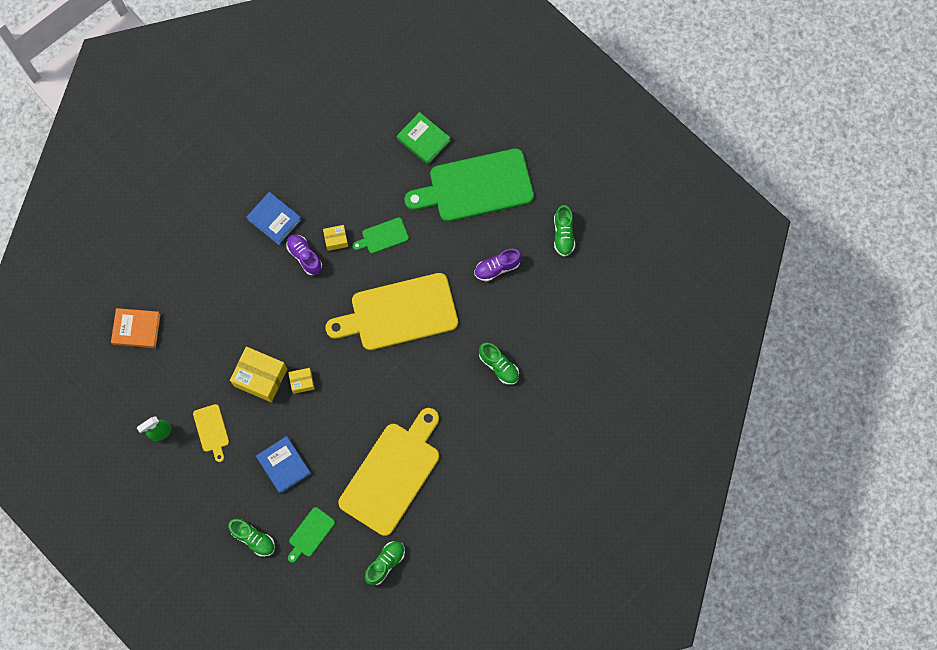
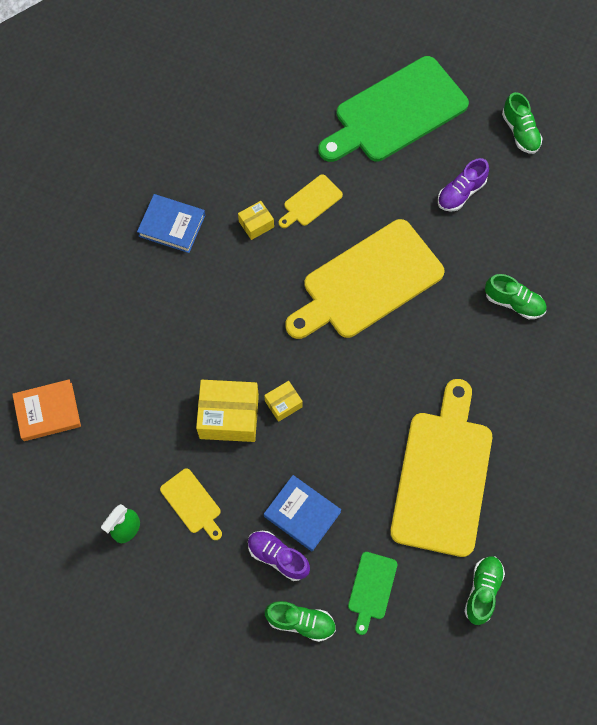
camera: 20 degrees left, 5 degrees down
purple shoe [286,234,322,275] -> purple shoe moved to [248,531,310,581]
green cutting board [352,218,409,253] -> yellow cutting board [279,174,343,228]
green book [397,112,451,165] -> none

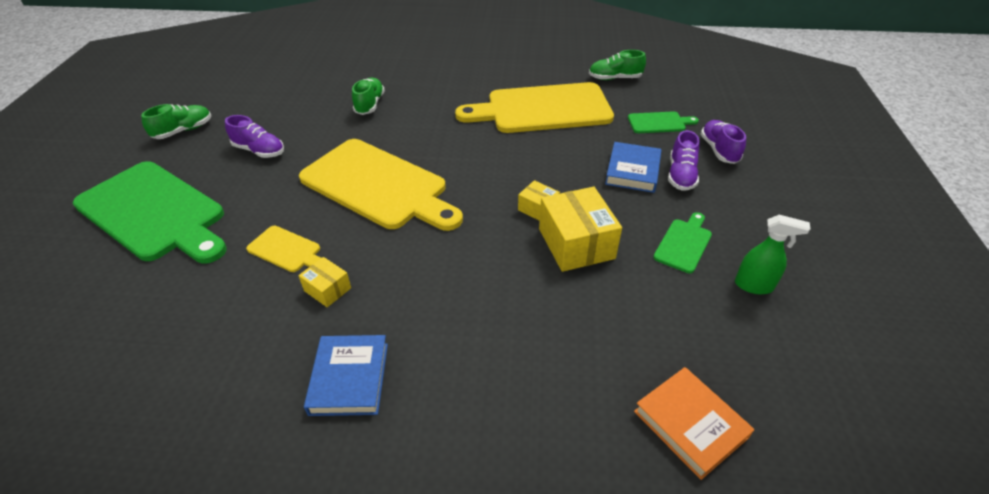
camera: 110 degrees left, 25 degrees down
yellow cutting board [160,468,222,540] -> green cutting board [653,212,712,273]
green shoe [265,601,336,642] -> purple shoe [701,120,746,164]

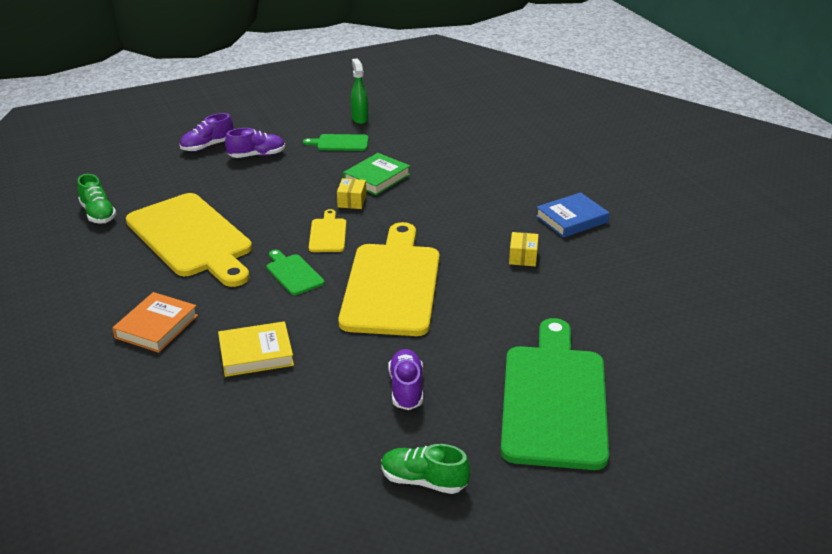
camera: 120 degrees left, 10 degrees down
yellow cutting board [246,226,321,272] -> yellow cutting board moved to [309,209,346,252]
green shoe [352,78,385,115] -> yellow book [218,321,294,377]
yellow box [539,187,622,272] -> green book [343,153,410,195]
blue book [605,142,661,193] -> none
green cutting board [628,111,699,133] -> green cutting board moved to [267,250,325,295]
orange book [634,367,755,480] -> orange book moved to [112,292,198,353]

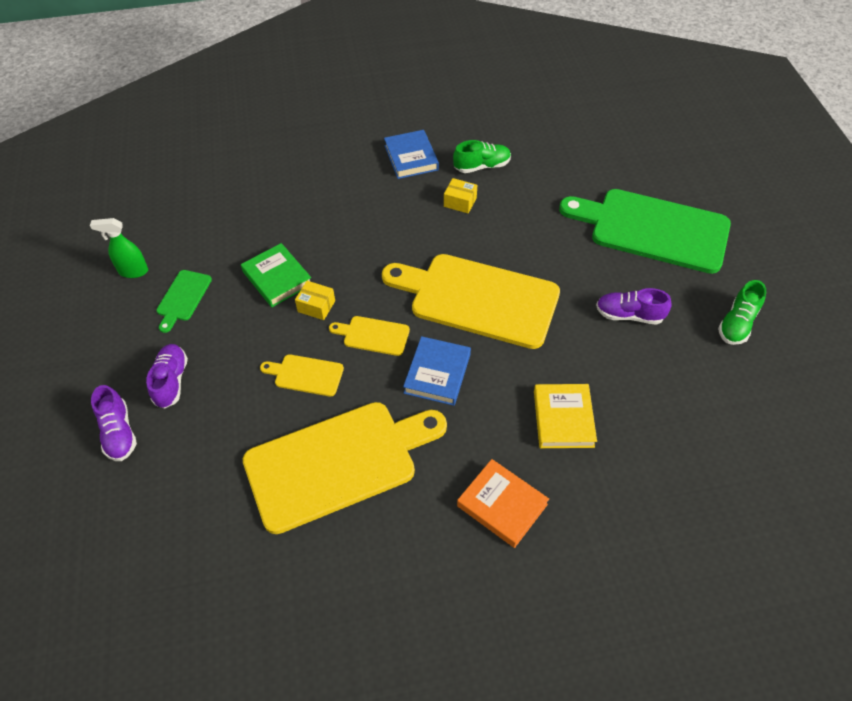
camera: 75 degrees left, 20 degrees up
green shoe [77,174,116,224] -> green shoe moved to [453,140,511,173]
green cutting board [267,250,325,295] -> blue book [403,336,471,406]
none -> yellow cutting board [260,354,344,396]

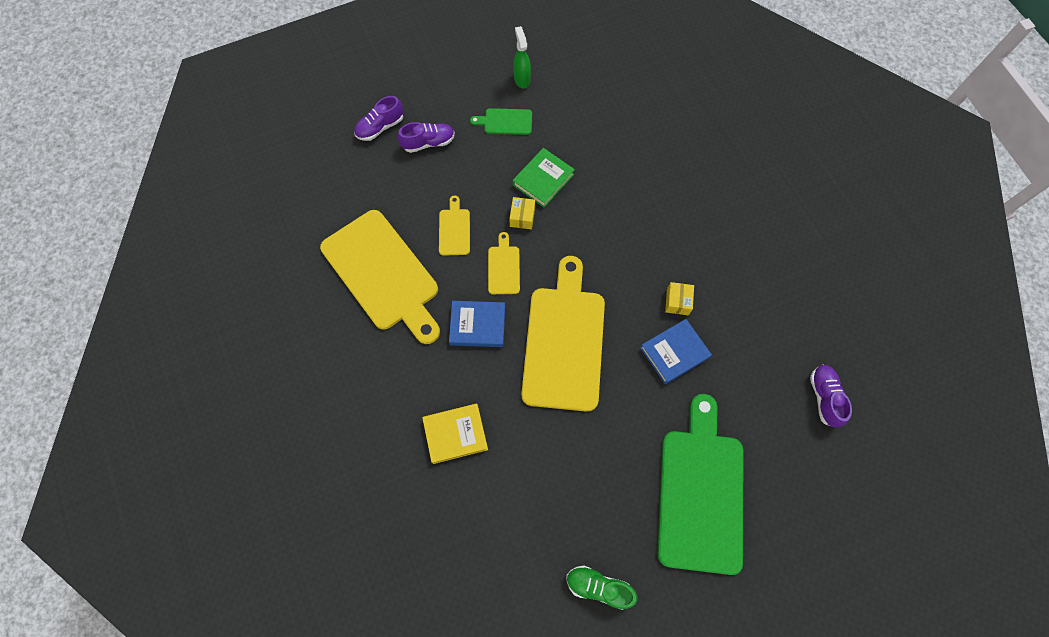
camera: 75 degrees right, 15 degrees up
blue book [384,130,439,179] -> blue book moved to [640,319,712,384]
green shoe [453,140,511,173] -> none
orange book [457,459,549,548] -> none
purple shoe [596,288,672,325] -> purple shoe moved to [810,365,852,428]

